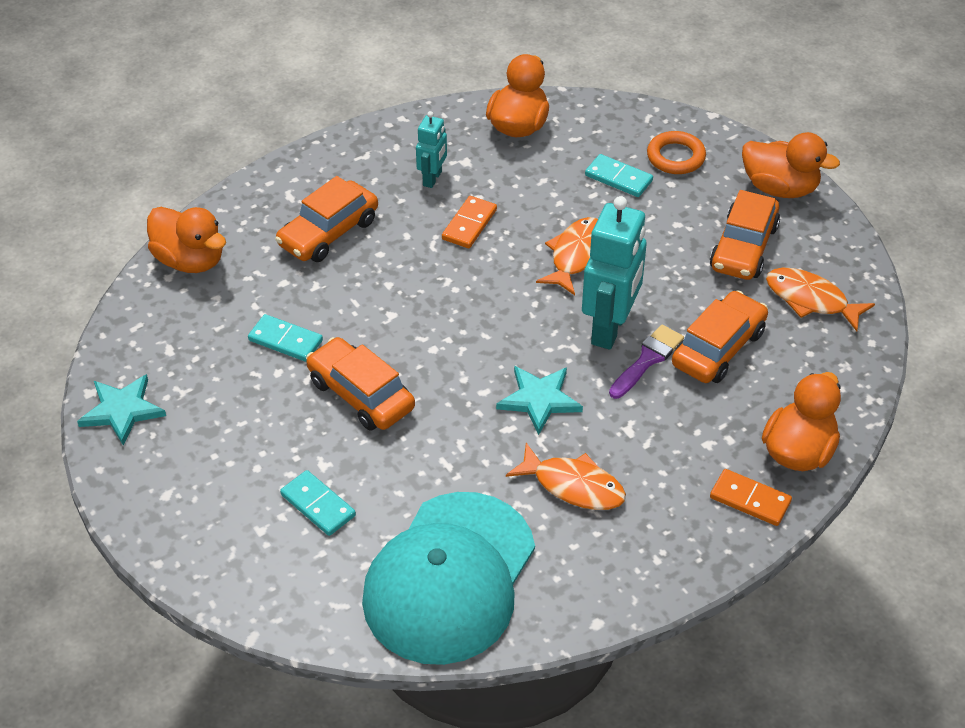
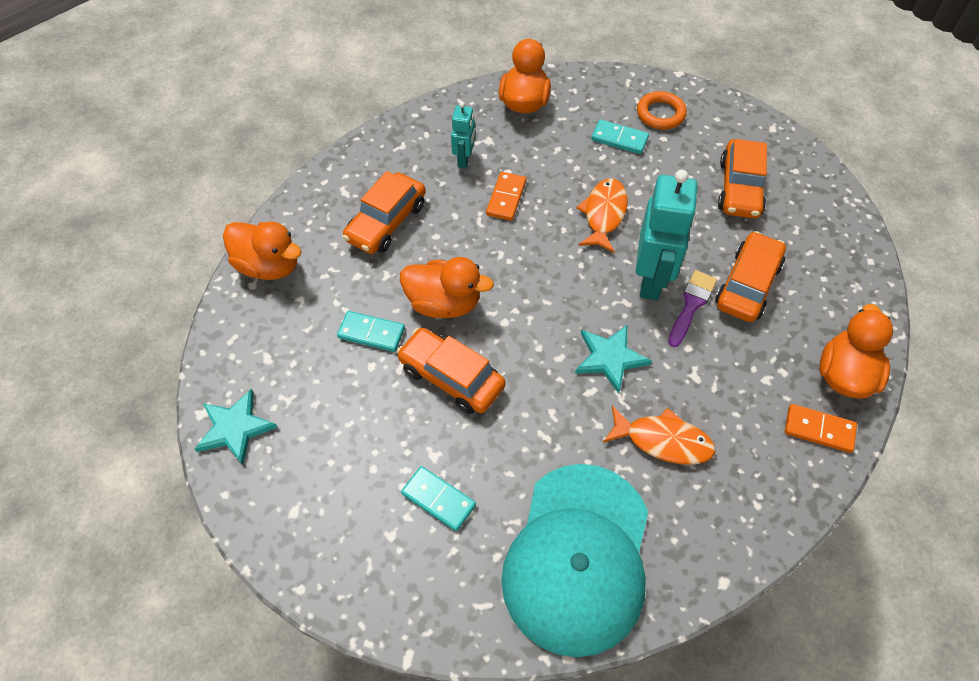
camera: 10 degrees left, 10 degrees up
orange duck [742,132,840,198] -> orange duck moved to [400,257,494,318]
orange fish [766,268,875,331] -> none

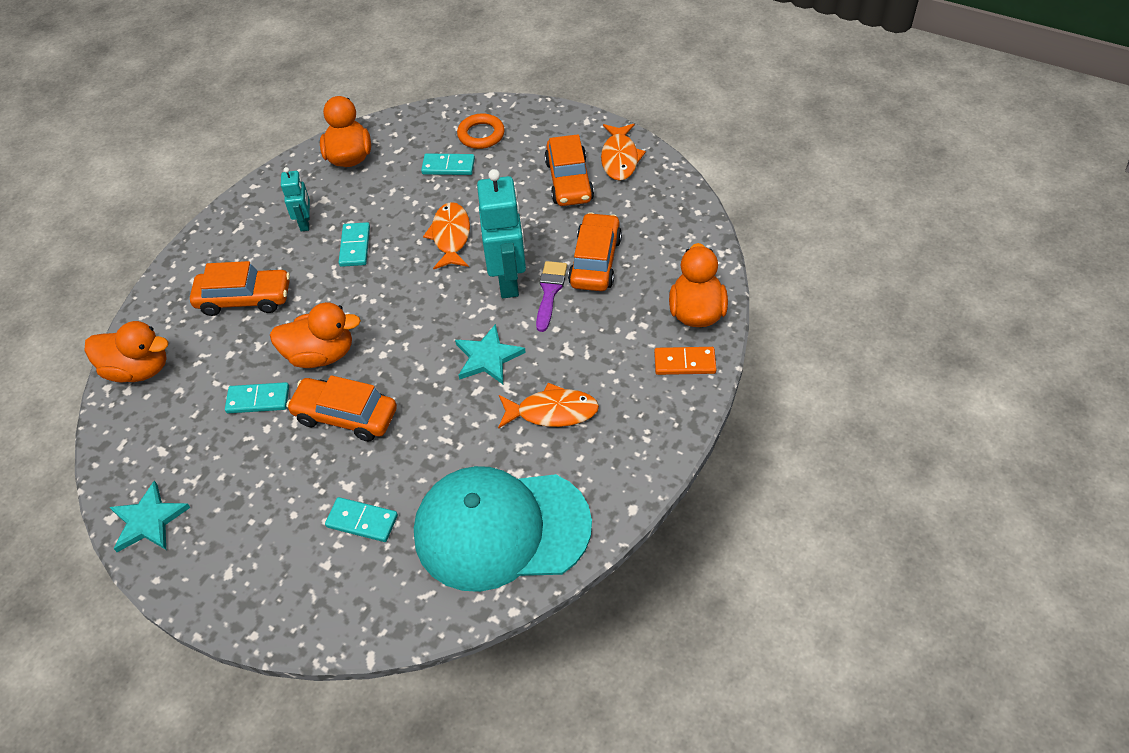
camera: 15 degrees left, 5 degrees down
orange car [342,171,426,254] -> orange car turned 105 degrees counterclockwise [190,261,290,316]
orange domino [486,172,526,221] -> turquoise domino [339,222,370,267]
turquoise cap [501,464,648,657] -> turquoise cap turned 90 degrees clockwise [414,466,592,592]
none -> orange fish [601,124,646,181]

